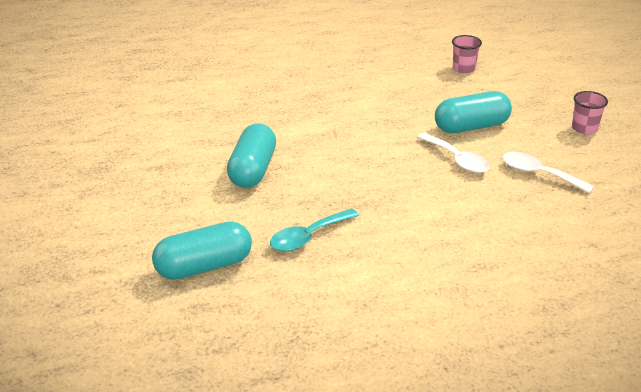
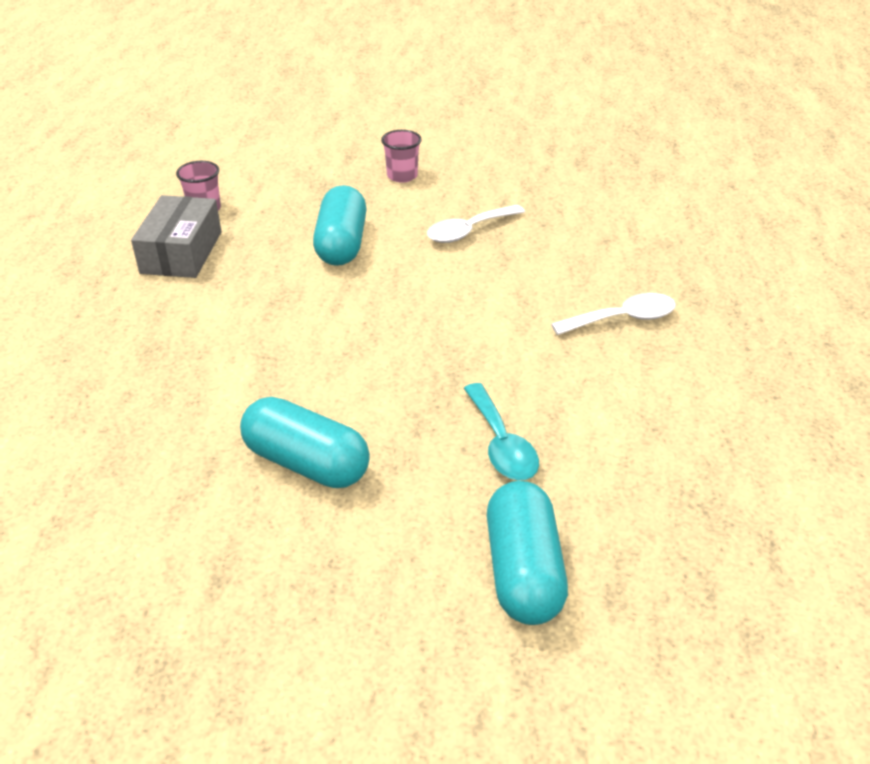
camera: 70 degrees left, 5 degrees up
white spoon [417,133,490,173] -> white spoon moved to [551,293,676,335]
none -> grey box [131,195,222,278]

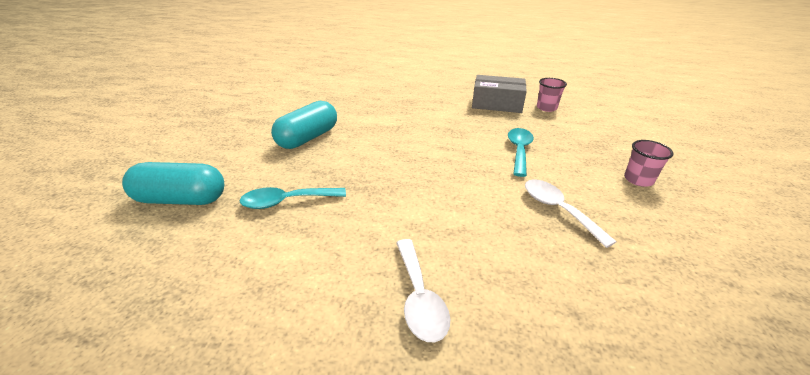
camera: 95 degrees right, 5 degrees down
turquoise capsule [313,185,366,266] -> turquoise spoon [508,128,534,177]

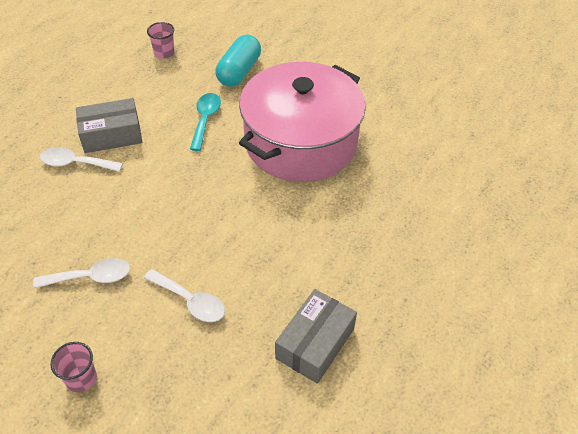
camera: 110 degrees right, 15 degrees up
turquoise capsule [271,101,337,149] -> pink pot [239,62,366,182]
turquoise spoon [508,128,534,177] -> white spoon [144,269,225,322]
pink cup [537,78,567,112] -> pink cup moved to [147,22,175,59]
none -> grey box [76,98,142,153]

